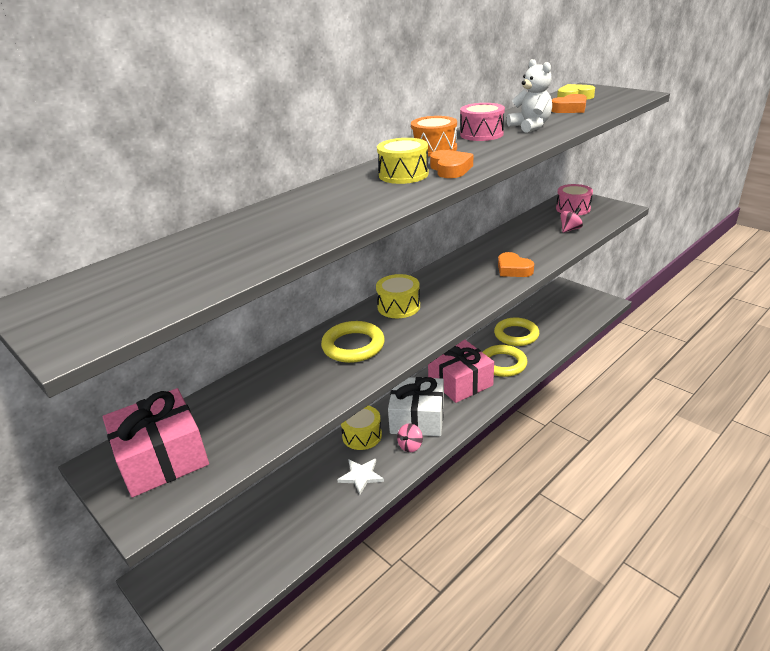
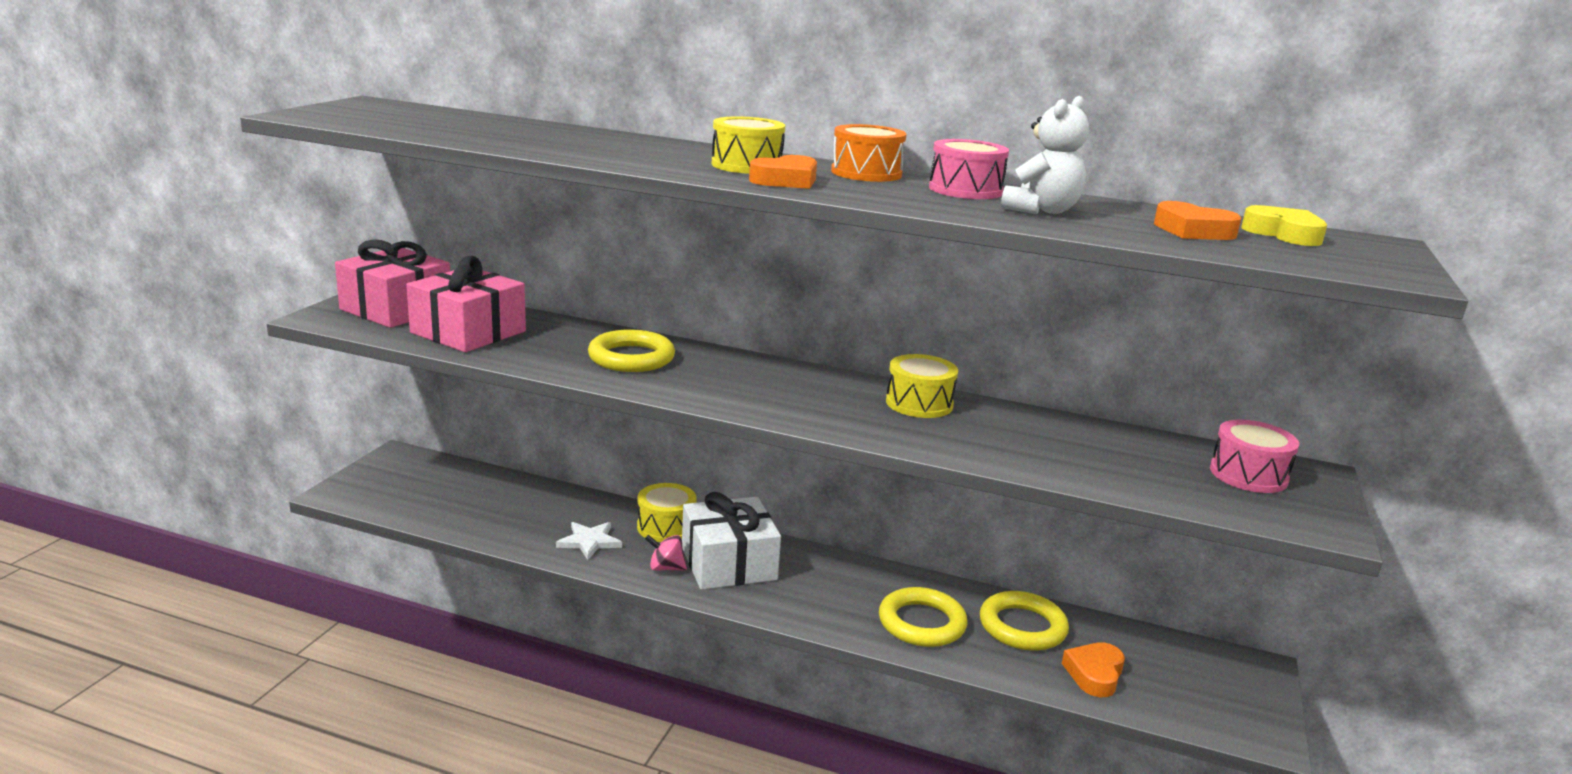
camera: 60 degrees right, 10 degrees down
yellow drum [376,274,420,318] -> yellow drum moved to [886,354,958,418]
pink gift [428,340,494,403] -> pink gift moved to [406,256,526,352]
orange heart [498,252,534,277] -> orange heart moved to [1062,642,1125,697]
pink spinning top [560,207,583,233] -> none

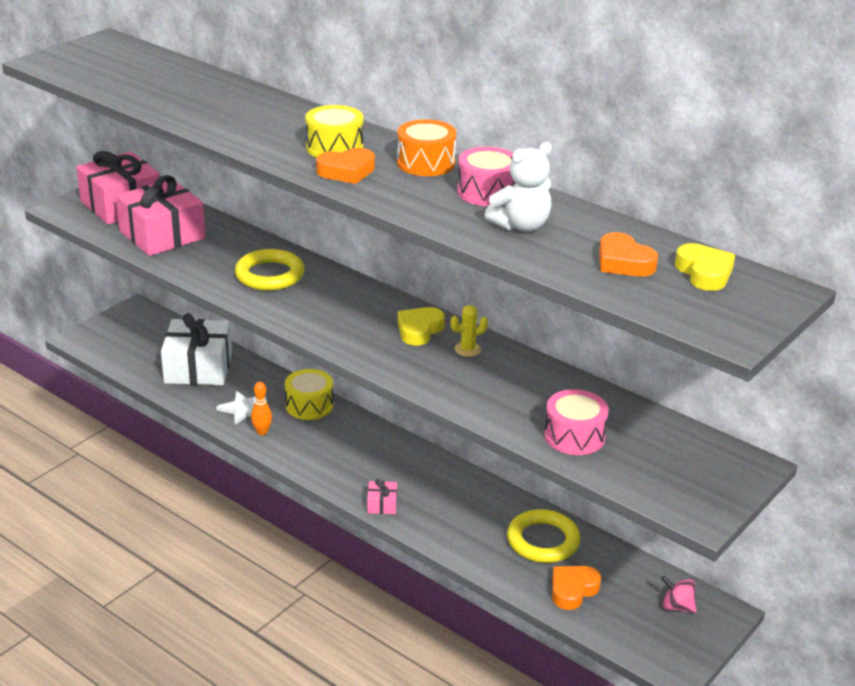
camera: 20 degrees right, 10 degrees up
pink spinning top [645,535,687,571] -> pink spinning top moved to [661,576,697,613]
white gift [682,492,781,590] -> white gift moved to [161,313,232,385]
yellow ring [879,587,967,647] -> none
yellow drum [886,354,958,418] -> yellow cactus [450,305,488,357]
pink drum [1210,420,1299,493] -> pink drum moved to [544,389,609,455]
none -> orange bowling pin [251,382,272,435]
none -> pink gift [367,479,397,514]
none -> yellow heart [398,307,445,346]

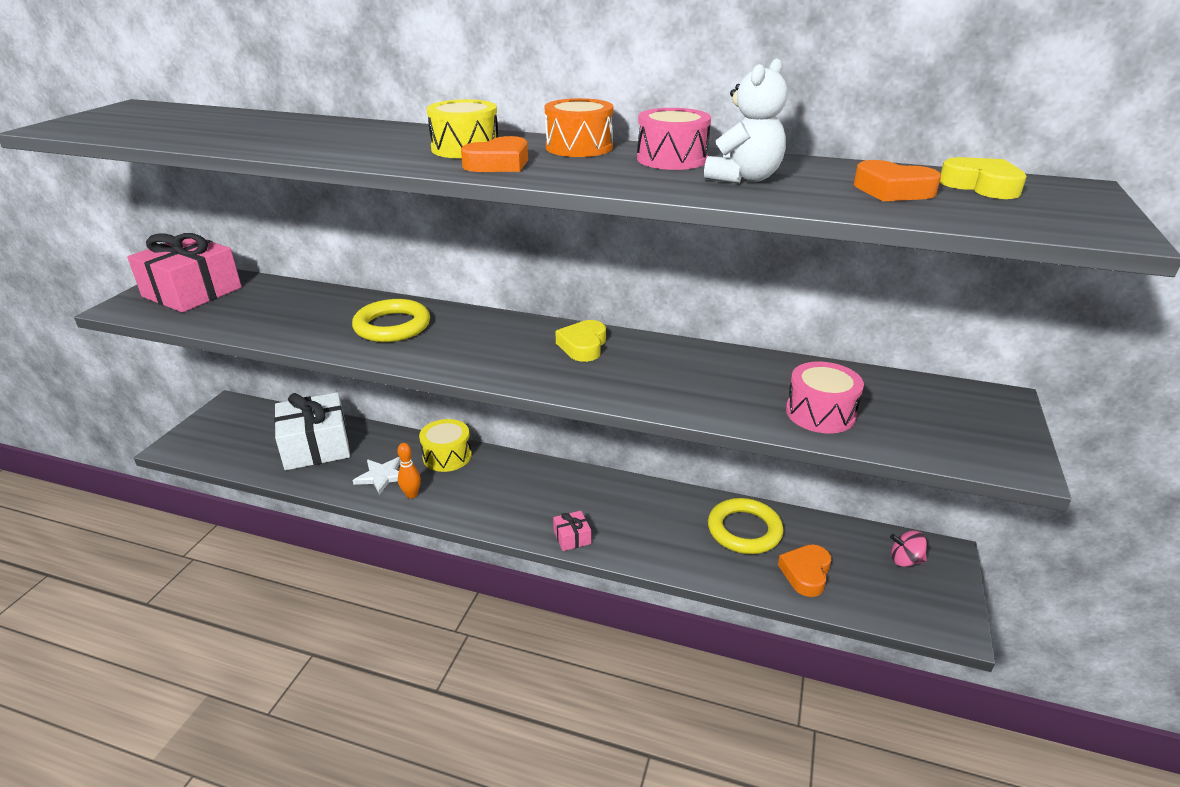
camera: 20 degrees left, 0 degrees up
pink gift [116,175,206,256] -> none
yellow cactus [450,305,488,357] -> none

